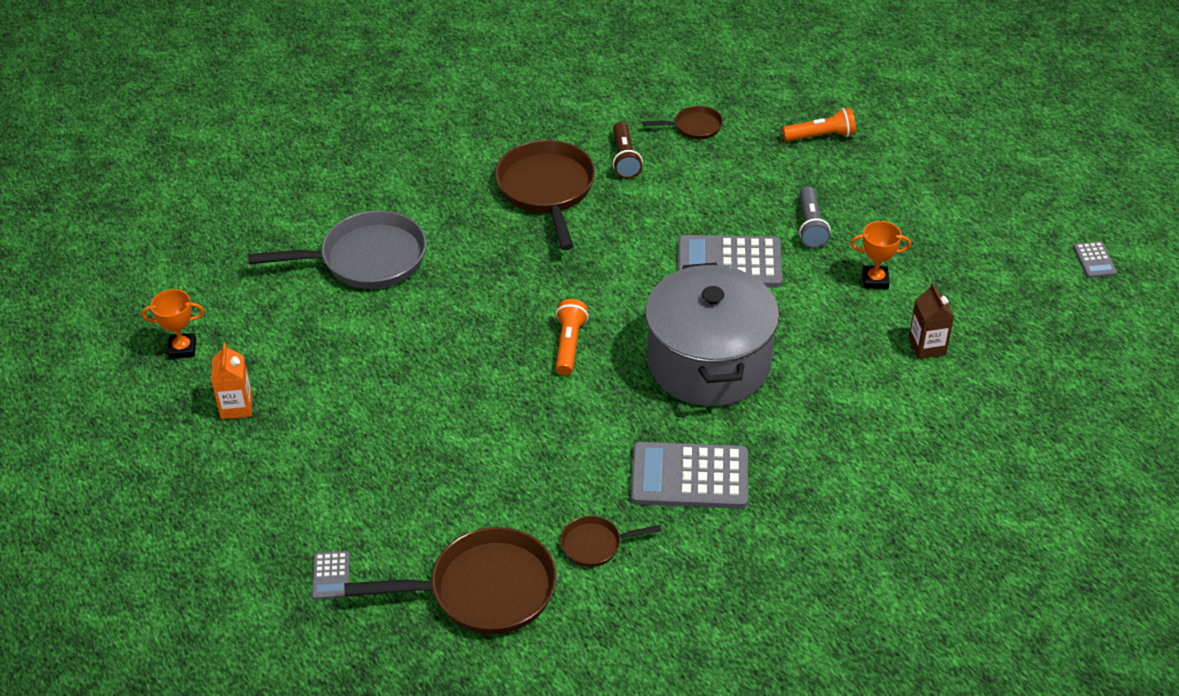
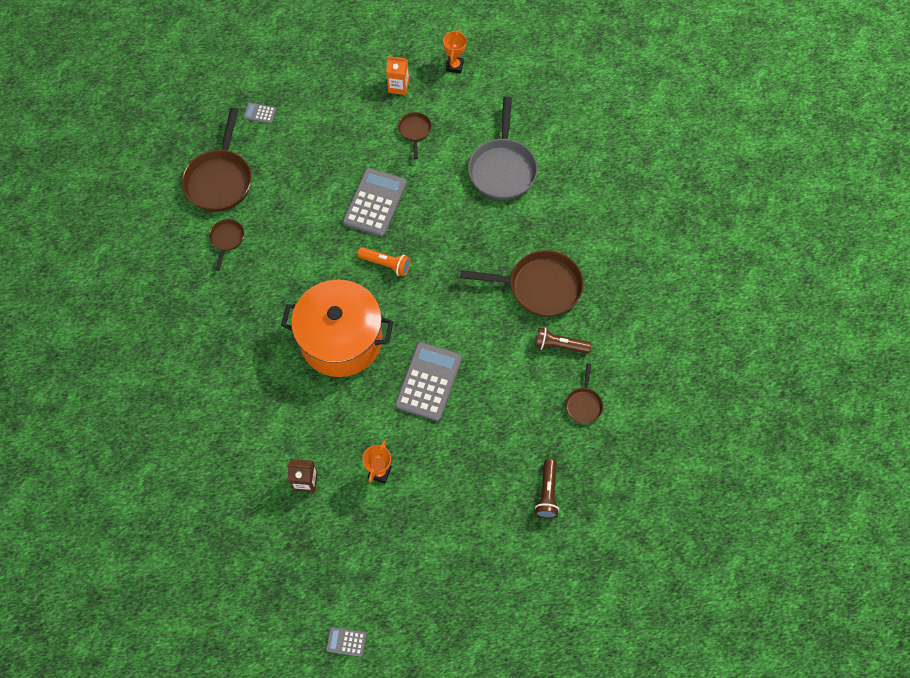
camera: 105 degrees right, 20 degrees up
grey calculator [631,442,748,509] -> grey calculator moved to [343,168,407,237]
grey pot [645,263,779,406] -> orange pot [281,280,394,377]
orange flashlight [782,108,856,142] -> brown flashlight [535,459,559,519]
grey flashlight [799,187,831,248] -> none
none -> brown pan [398,112,432,159]

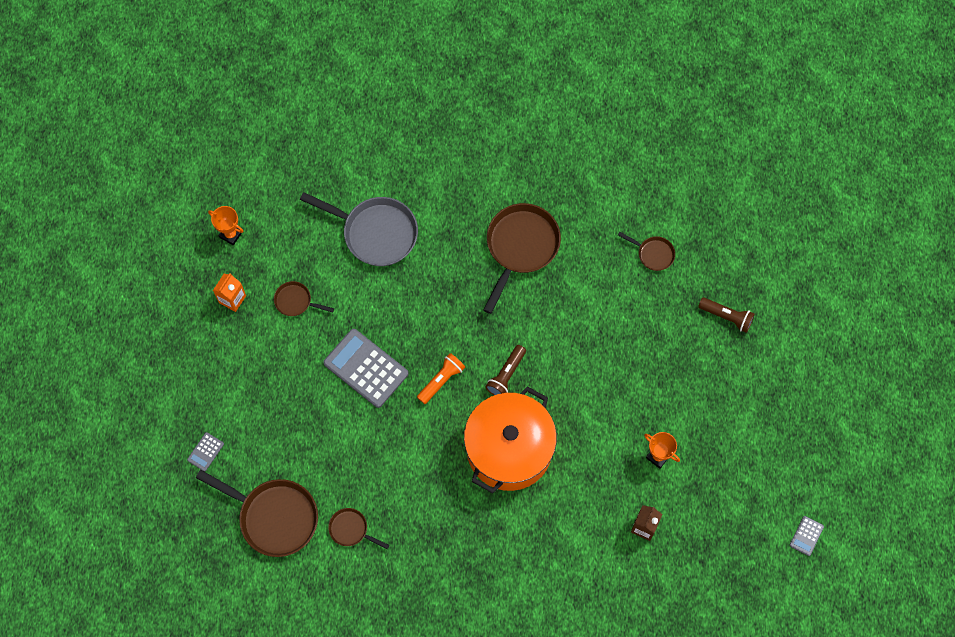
camera: 70 degrees left, 5 degrees up
grey calculator [395,342,462,421] -> none
brown flashlight [535,327,591,354] -> brown flashlight moved to [486,345,526,395]

